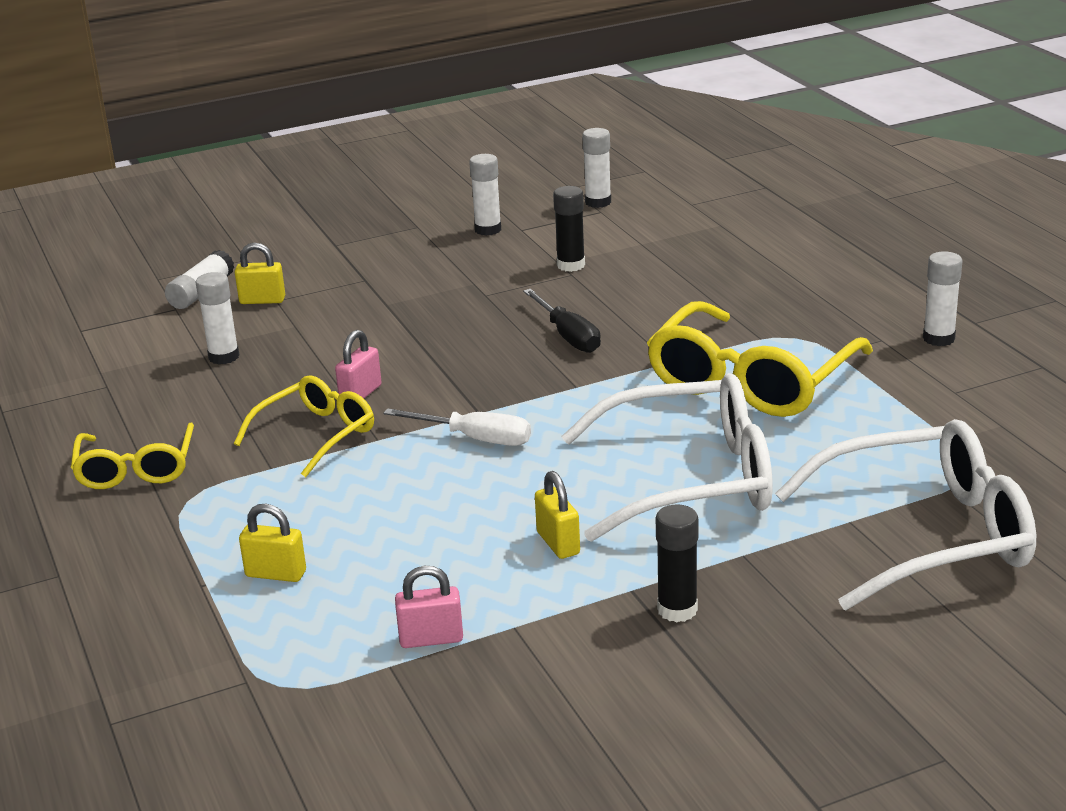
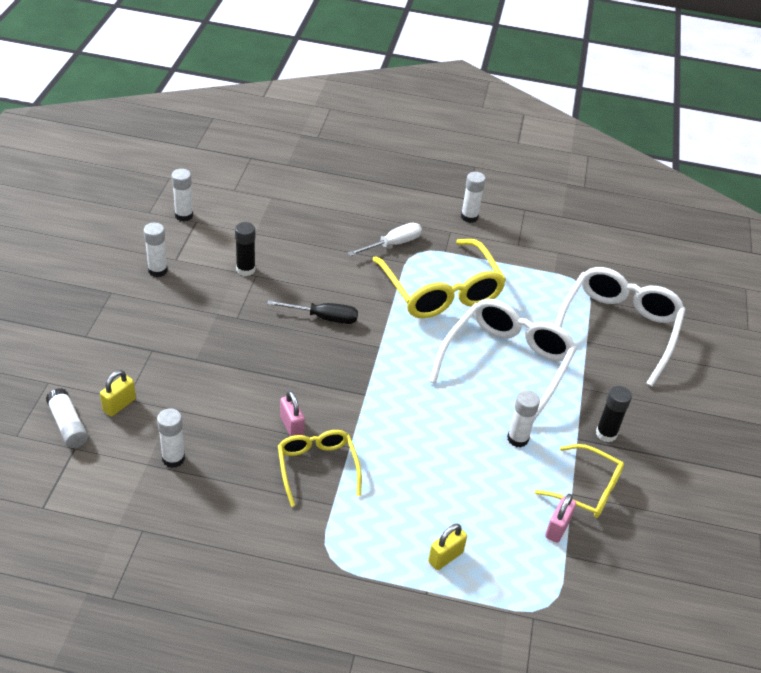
camera: 60 degrees left, 15 degrees up
yellow glasses [71,423,194,489] -> yellow glasses moved to [535,444,624,518]
white screwdriver [384,408,531,446] -> white screwdriver moved to [348,223,422,256]
yellow padlock [535,471,580,559] -> white glue stick [507,390,540,448]

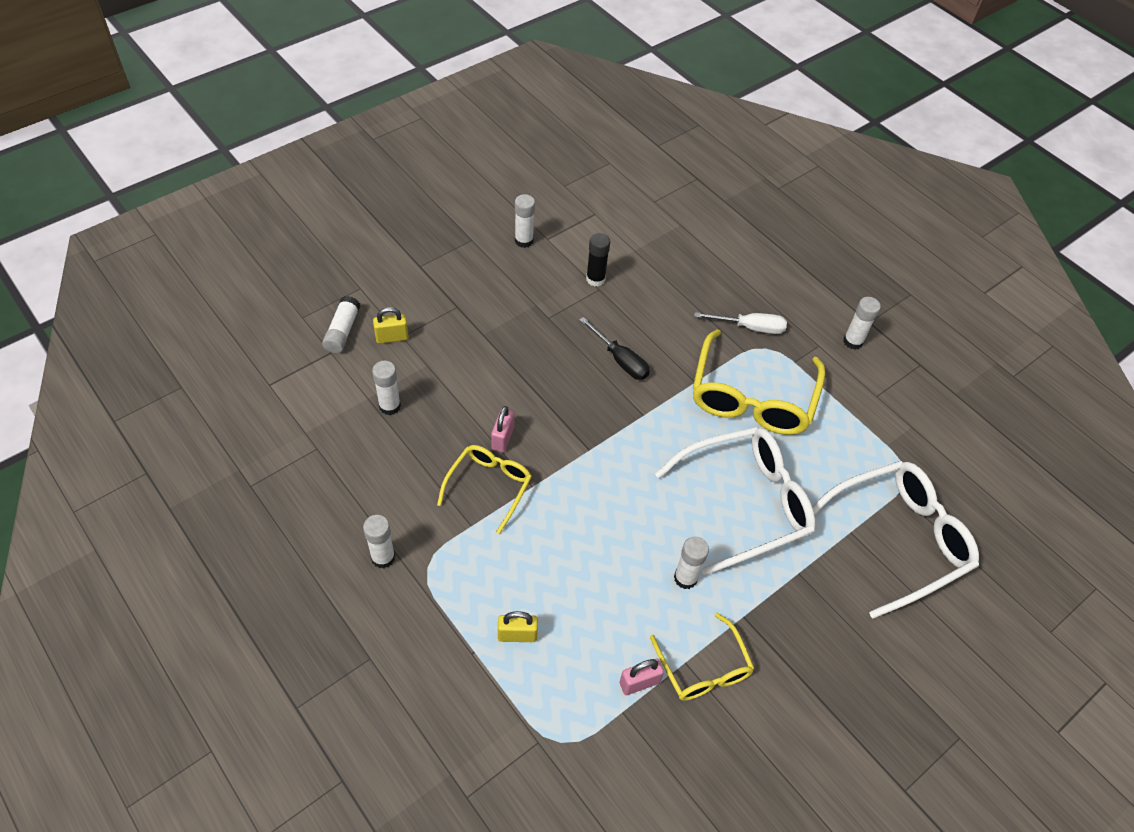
camera: 40 degrees right, 10 degrees up
white glue stick [171,169,193,222] -> white glue stick moved to [363,515,395,568]
black glue stick [596,386,632,443] -> none

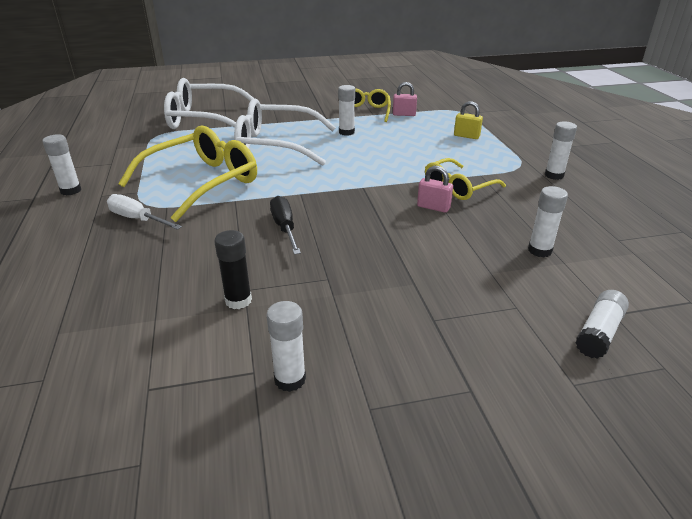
camera: 150 degrees left, 20 degrees down
yellow padlock [373,307,409,344] -> none
pink padlock [491,406,514,452] -> pink padlock turned 75 degrees clockwise [417,166,453,213]

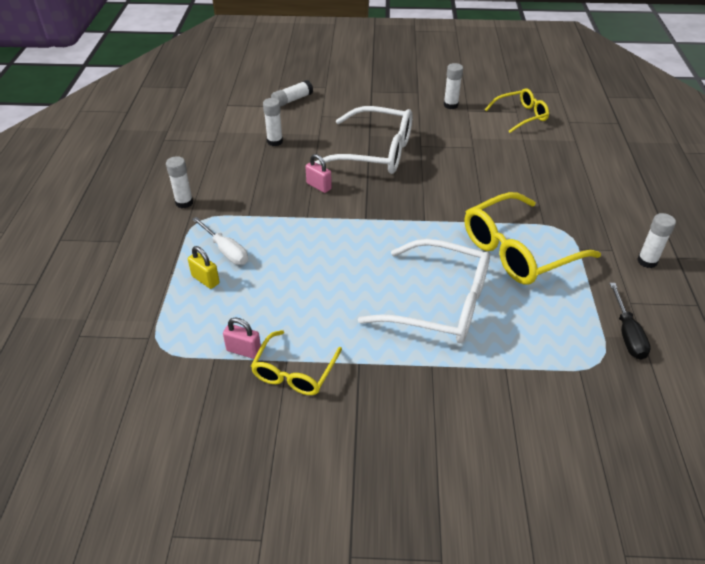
camera: 165 degrees left, 10 degrees up
white screwdriver [107,194,182,230] -> white screwdriver moved to [192,217,248,265]
white glasses [164,78,254,129] -> white glasses moved to [314,106,412,174]
black glue stick [214,230,252,309] -> none
black screwdriver [270,196,301,255] -> black screwdriver moved to [609,283,651,360]
white glue stick [338,85,355,136] -> none
yellow glasses [425,158,506,200] -> yellow glasses moved to [485,88,549,133]

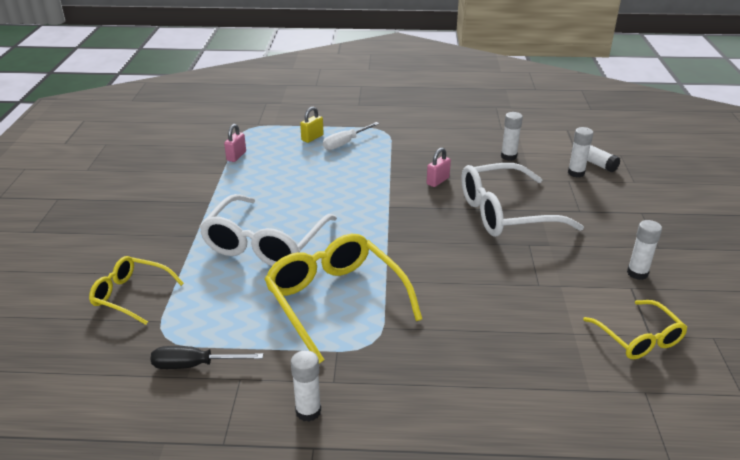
camera: 90 degrees right, 10 degrees down
white glue stick [166,156,193,208] -> white glue stick moved to [568,127,593,177]
yellow glasses [251,330,342,395] -> yellow glasses moved to [89,256,184,325]
white glasses [314,106,412,174] -> white glasses turned 60 degrees clockwise [461,163,584,237]

